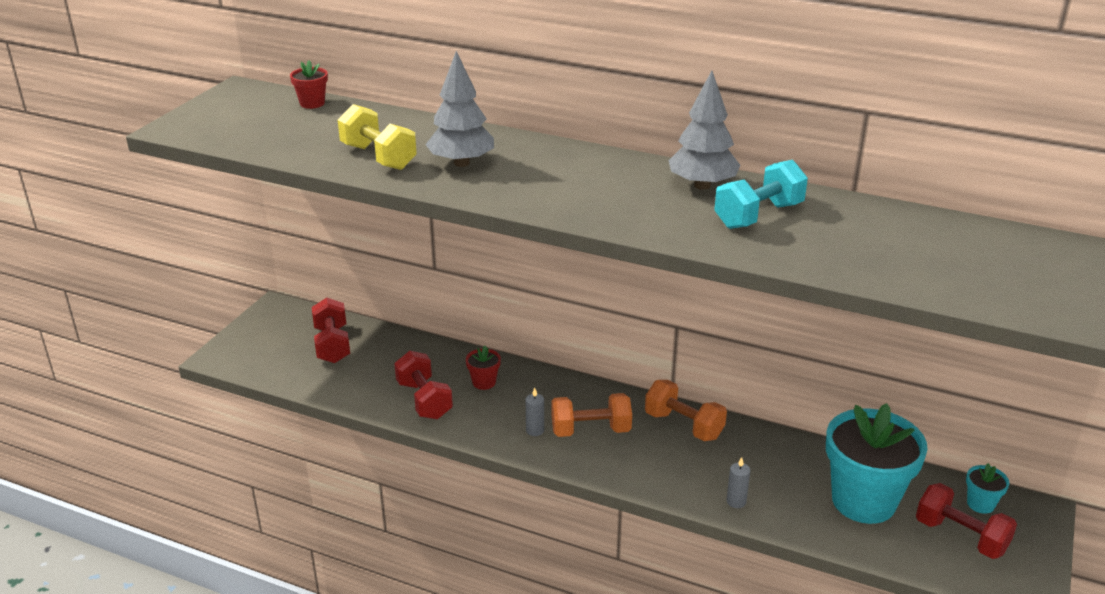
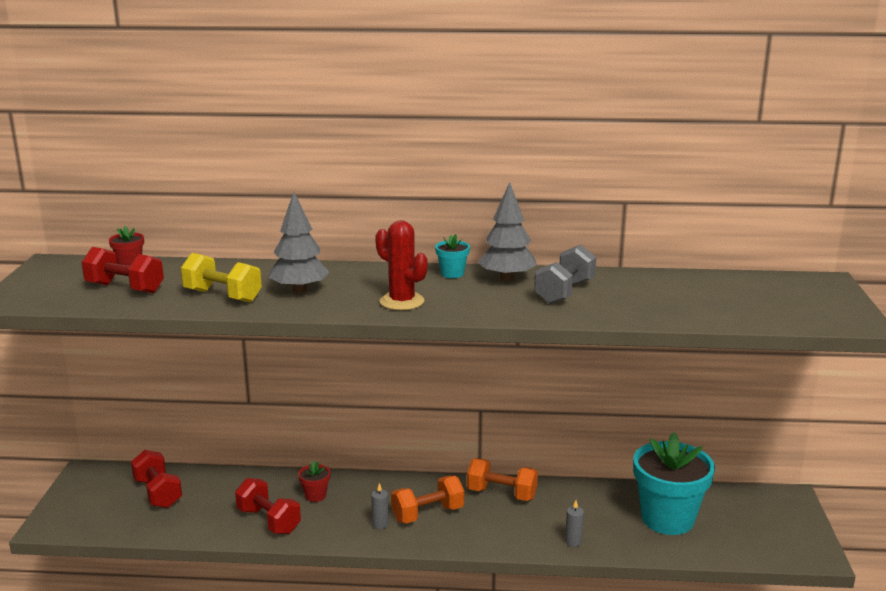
camera: 20 degrees left, 10 degrees down
turquoise dumbbell [714,160,808,229] -> grey dumbbell [534,245,596,304]
red dumbbell [916,483,1017,559] -> red dumbbell moved to [81,247,164,293]
turquoise flower pot [966,463,1009,514] -> turquoise flower pot moved to [435,234,470,278]
none -> red cactus [375,220,428,310]

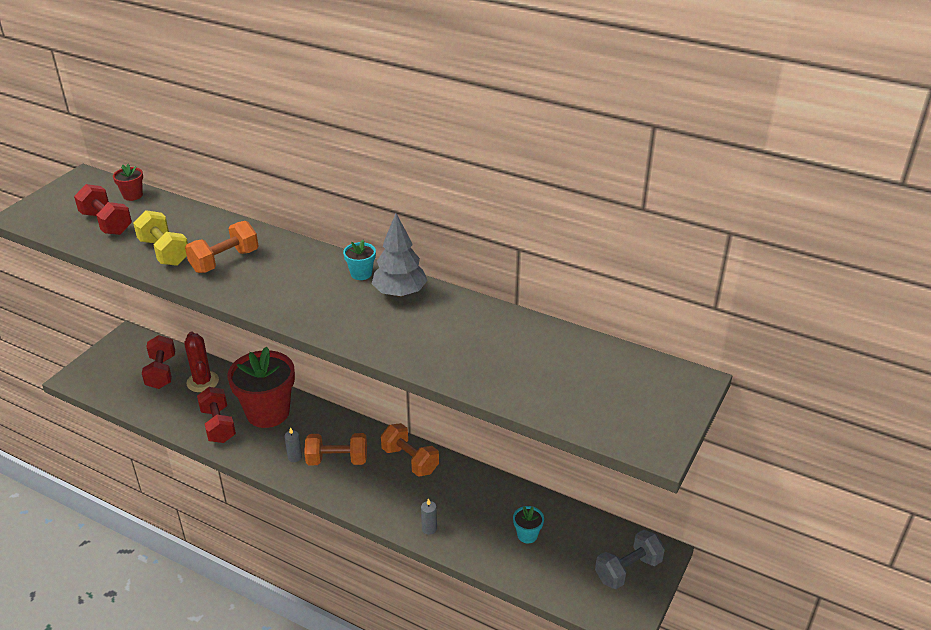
camera: 25 degrees right, 15 degrees up
grey tree [268,192,330,293] -> orange dumbbell [185,221,258,273]
red flower pot [298,461,330,502] -> red flower pot [228,346,295,428], size x2.37
red cactus [375,220,428,310] -> red cactus moved to [184,332,219,392]
grey dumbbell [534,245,596,304] -> grey dumbbell moved to [595,530,665,589]
turquoise flower pot [633,432,715,535] -> turquoise flower pot [513,506,544,543], size x0.42

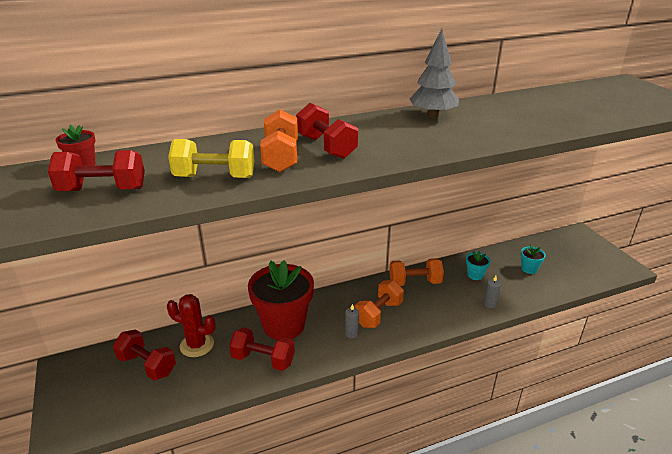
camera: 50 degrees left, 5 degrees down
turquoise flower pot [343,240,376,280] -> turquoise flower pot moved to [466,251,490,280]
grey dumbbell [595,530,665,589] -> none
none -> red dumbbell [296,103,358,159]

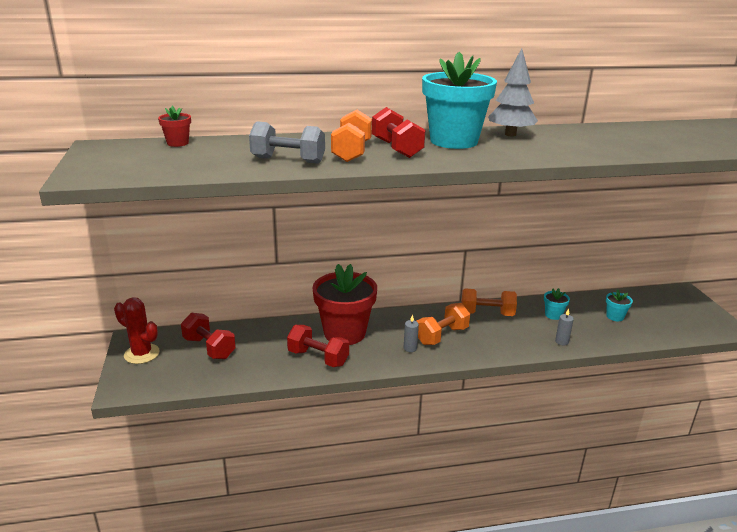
camera: 10 degrees right, 5 degrees down
red dumbbell [48,150,145,191] -> none
red cactus [167,294,216,357] -> red cactus moved to [114,297,160,364]
yellow dumbbell [168,139,254,178] -> grey dumbbell [249,121,325,164]
none -> turquoise flower pot [422,52,497,149]

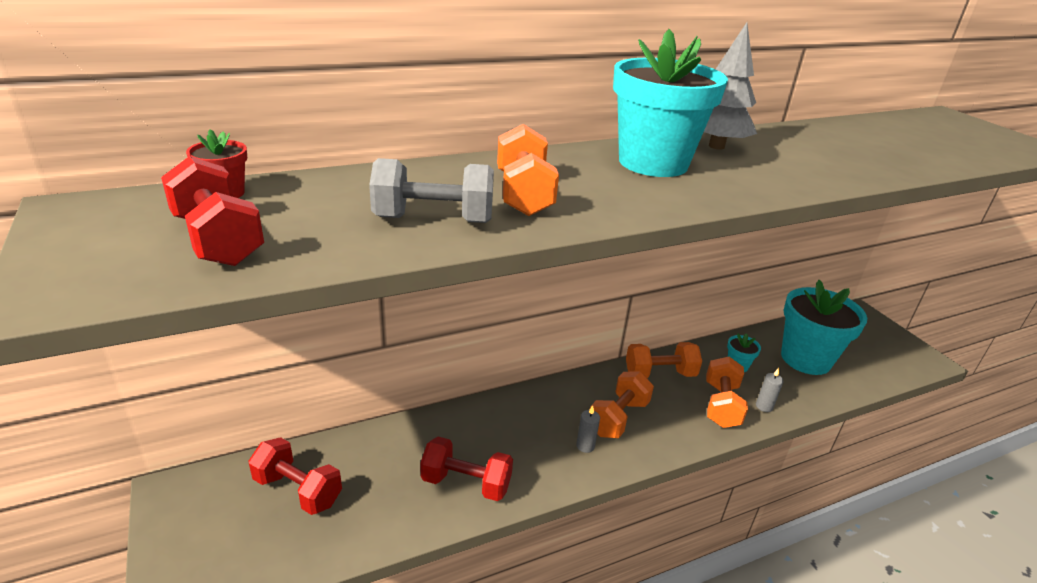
camera: 15 degrees left, 5 degrees up
red cactus [114,297,160,364] -> none
red flower pot [313,264,377,345] -> none
red dumbbell [372,107,425,158] -> red dumbbell moved to [161,156,264,266]
turquoise flower pot [606,289,633,321] -> turquoise flower pot [781,280,867,375], size x2.37
none -> orange dumbbell [706,357,748,428]

